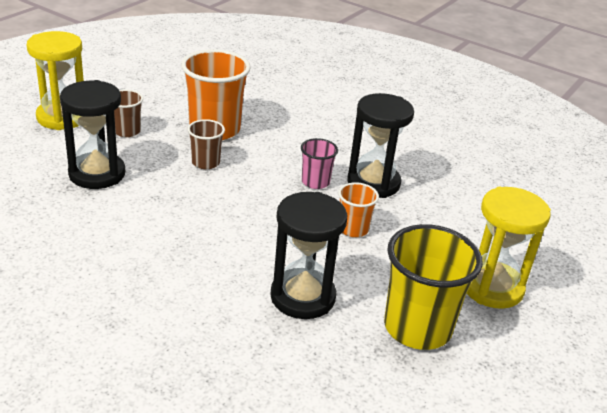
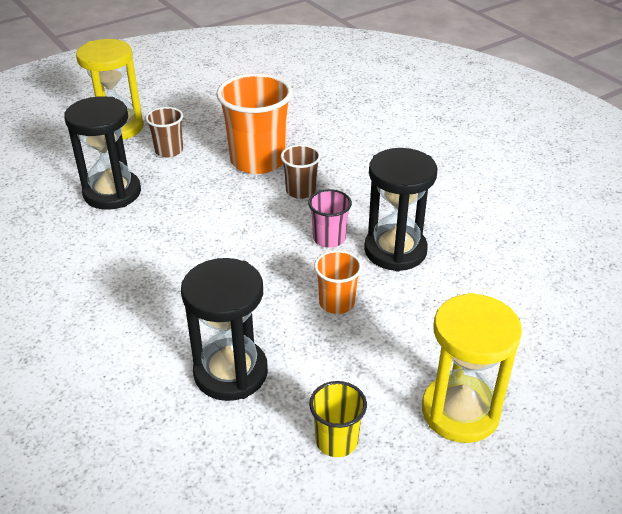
camera: 25 degrees right, 5 degrees up
brown cup [188,119,225,169] -> brown cup moved to [281,145,321,199]
yellow cup [384,224,483,350] -> yellow cup [309,381,367,457], size x0.52

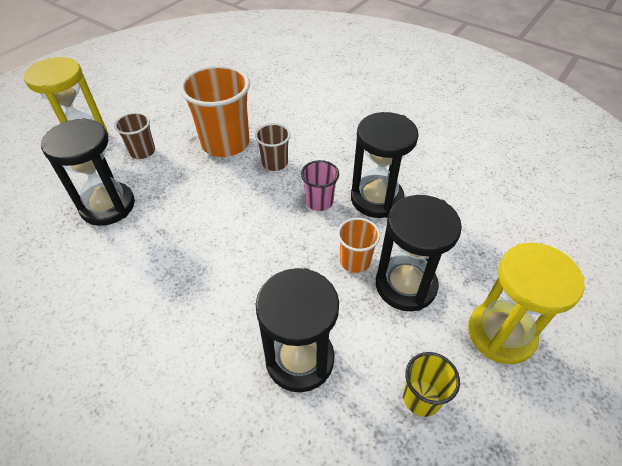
camera: 20 degrees left, 10 degrees up
none -> black hourglass [376,195,462,311]

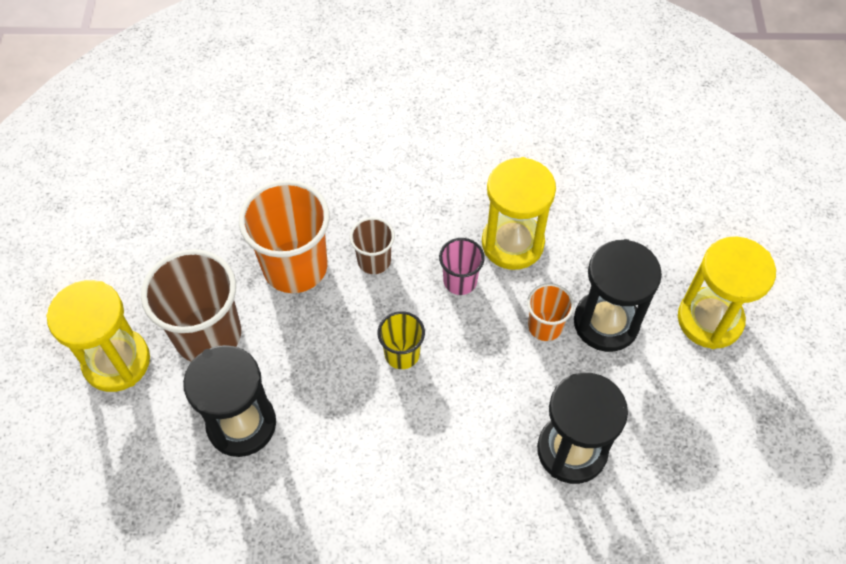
camera: 35 degrees left, 10 degrees up
brown cup [114,112,155,159] -> brown cup [141,249,241,362], size x1.93
black hourglass [351,112,419,218] -> yellow hourglass [482,157,556,270]
yellow cup [403,352,460,417] -> yellow cup moved to [378,311,425,369]

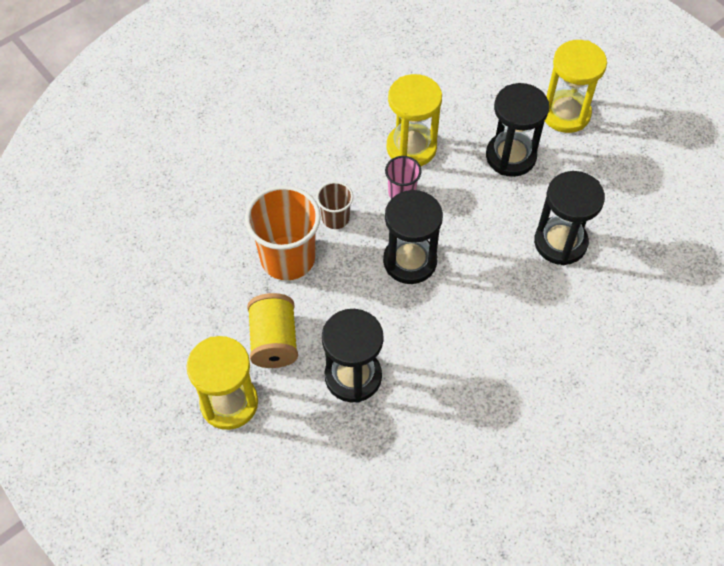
camera: 40 degrees left, 0 degrees up
brown cup [141,249,241,362] -> yellow spool [247,293,298,368]
yellow cup [378,311,425,369] -> black hourglass [383,190,443,284]
orange cup [527,283,574,341] -> none

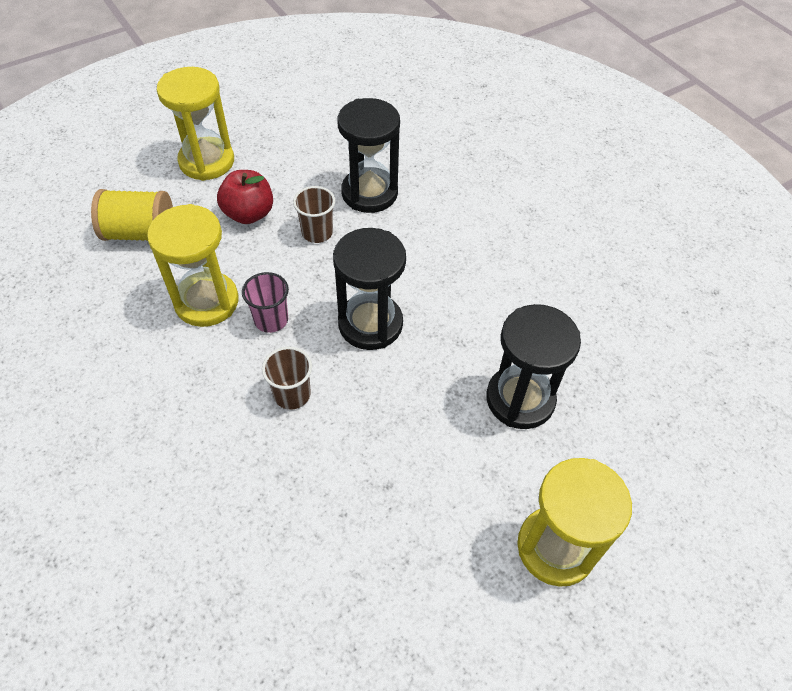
camera: 85 degrees left, 5 degrees down
orange cup [245,185,321,280] -> none
yellow spool [247,293,298,368] -> yellow spool moved to [91,189,173,241]
black hourglass [486,83,549,177] -> red apple [217,170,273,224]
none -> brown cup [293,186,335,243]

